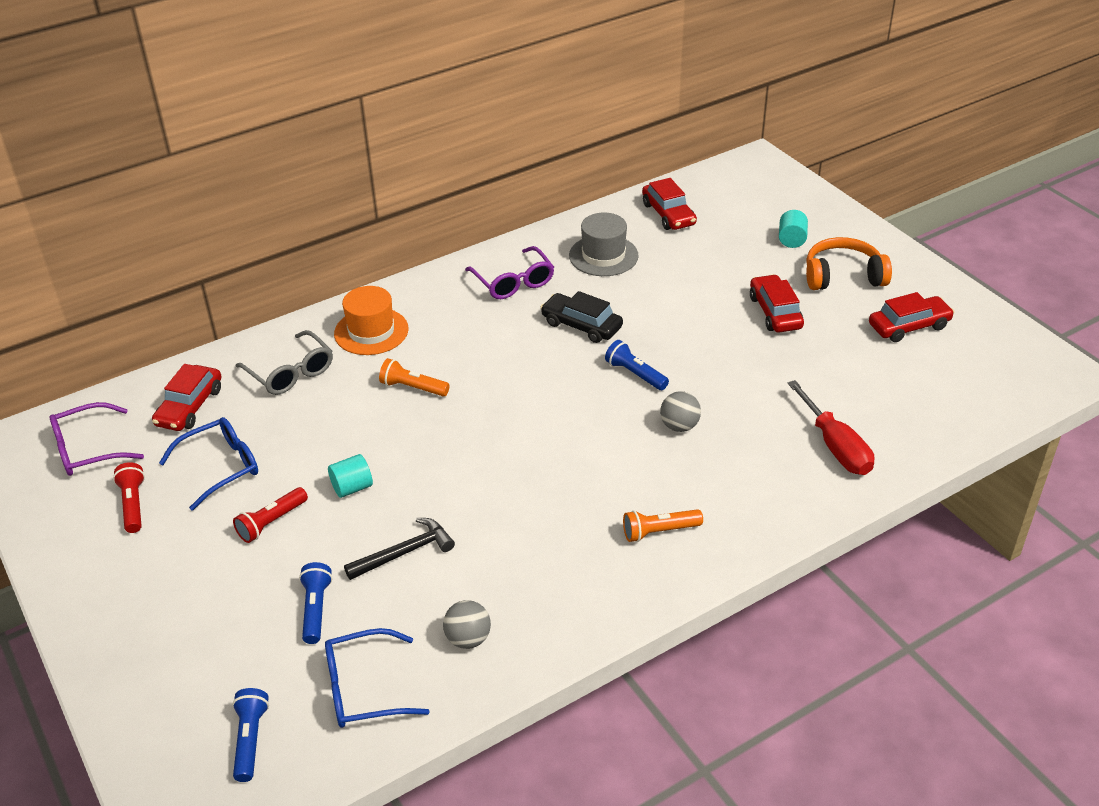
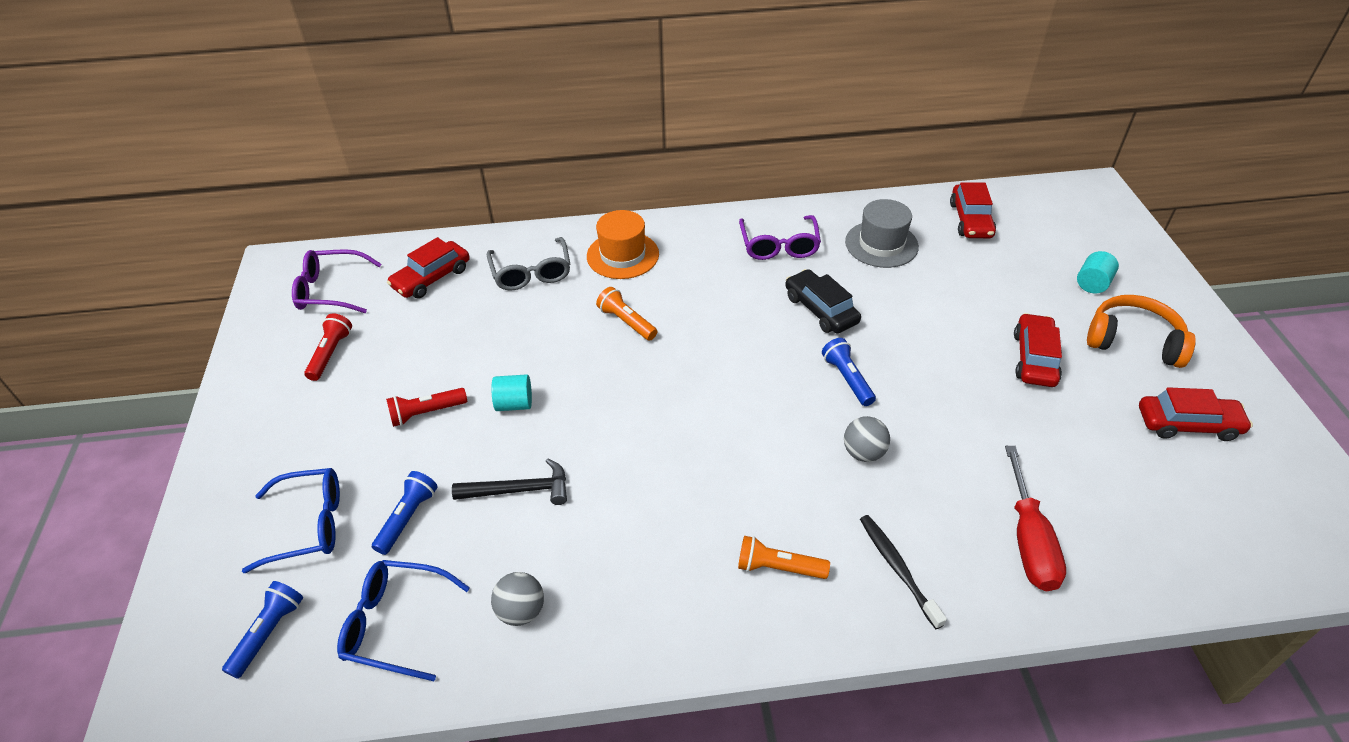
camera: 25 degrees right, 5 degrees up
blue glasses [159,417,258,511] -> blue glasses moved to [242,468,340,573]
none -> black toothbrush [860,515,947,629]

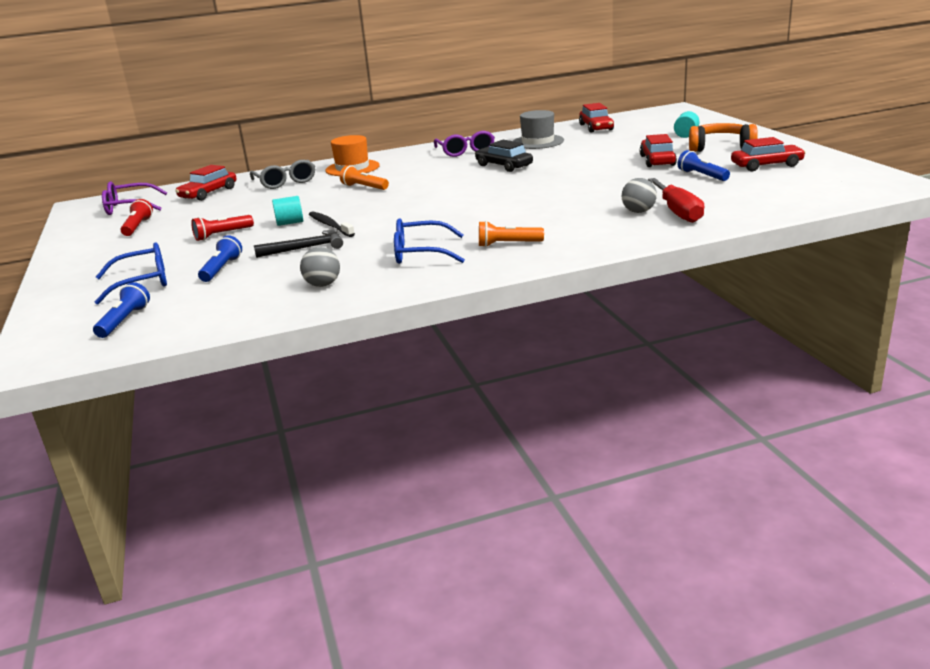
camera: 10 degrees left, 20 degrees down
blue glasses [337,560,470,681] -> blue glasses moved to [394,218,465,264]
blue flashlight [822,338,876,406] -> blue flashlight moved to [677,150,730,181]
grey ball [844,416,890,462] -> grey ball moved to [622,178,657,213]
black toothbrush [860,515,947,629] -> black toothbrush moved to [309,211,355,237]

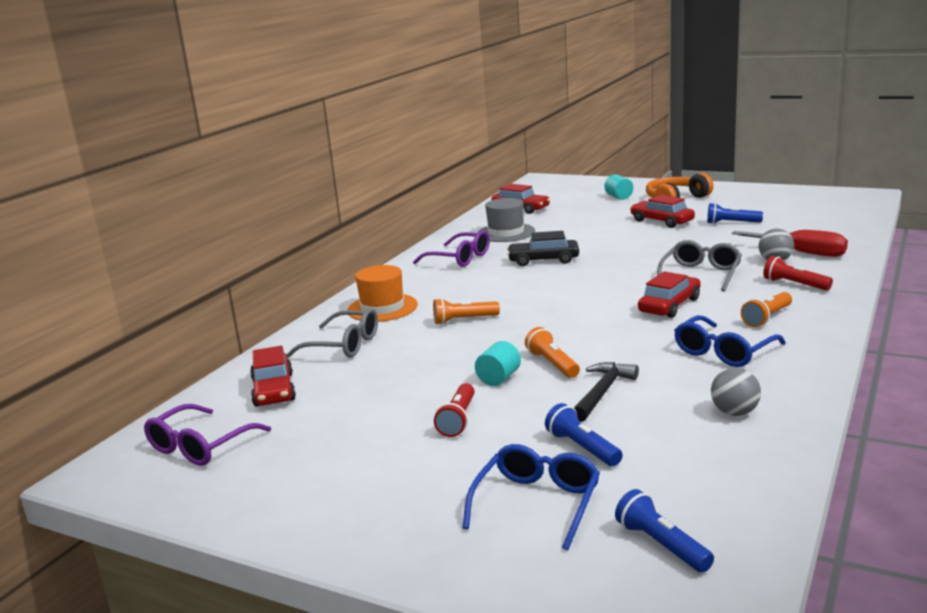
camera: 45 degrees left, 5 degrees down
red flashlight [120,199,153,236] -> red flashlight moved to [763,256,833,291]
black toothbrush [309,211,355,237] -> orange flashlight [525,327,580,378]
red car [731,137,806,171] -> red car moved to [638,271,701,318]
none -> grey glasses [657,240,742,291]

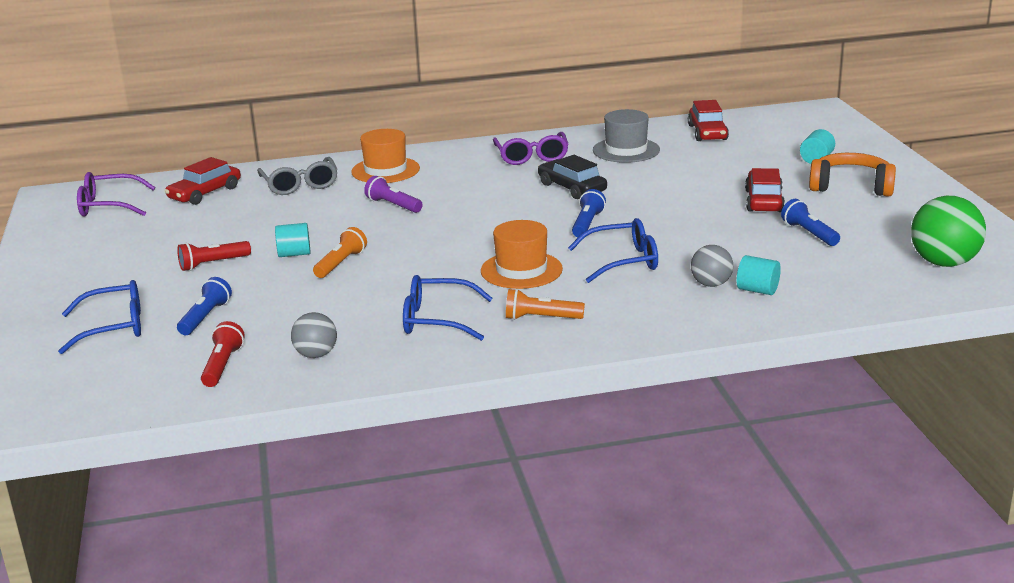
camera: 50 degrees right, 5 degrees up
orange flashlight [433,298,500,325] -> purple flashlight [364,176,423,213]
black hammer [574,362,639,422] -> none
blue flashlight [615,489,714,573] -> blue flashlight moved to [572,189,606,237]
red car [638,271,701,318] -> orange hat [481,220,563,289]
grey glasses [657,240,742,291] -> blue glasses [568,218,658,283]
red screwdriver [732,230,848,257] -> turquoise cylinder [737,255,781,295]
red flashlight [763,256,833,291] -> red flashlight moved to [201,321,245,387]
none -> green ball [911,196,986,267]

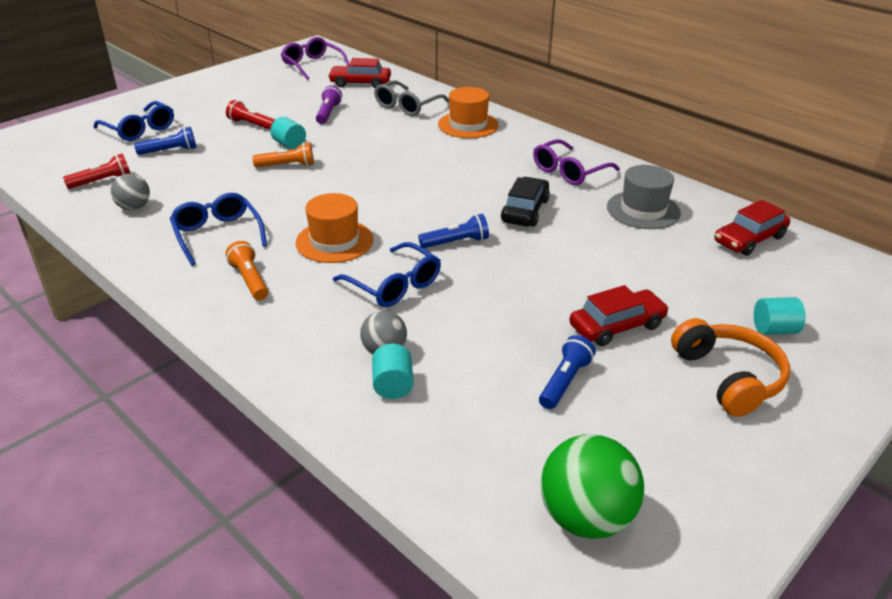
camera: 55 degrees right, 10 degrees up
purple flashlight [364,176,423,213] -> purple flashlight moved to [316,86,342,124]

